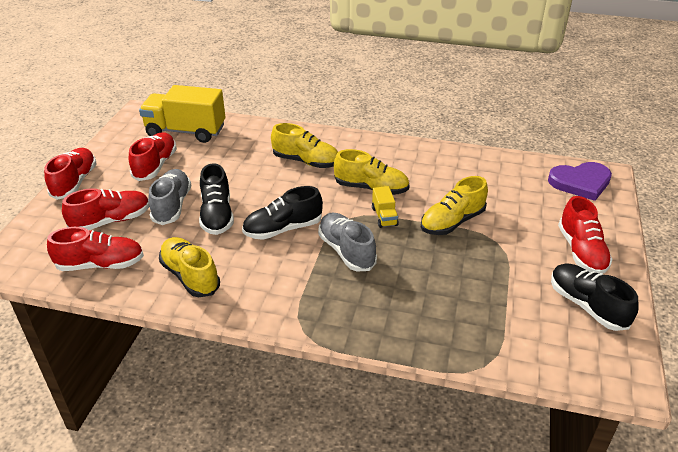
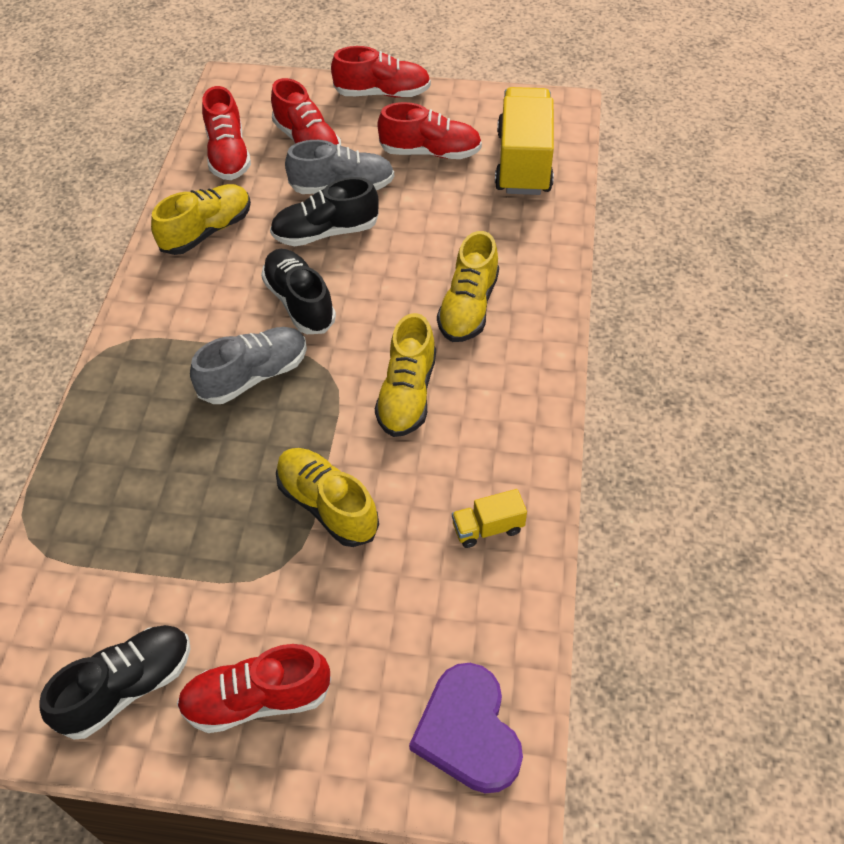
camera: 85 degrees right, 15 degrees up
yellow truck [372,186,399,228] -> yellow truck moved to [452,489,527,548]

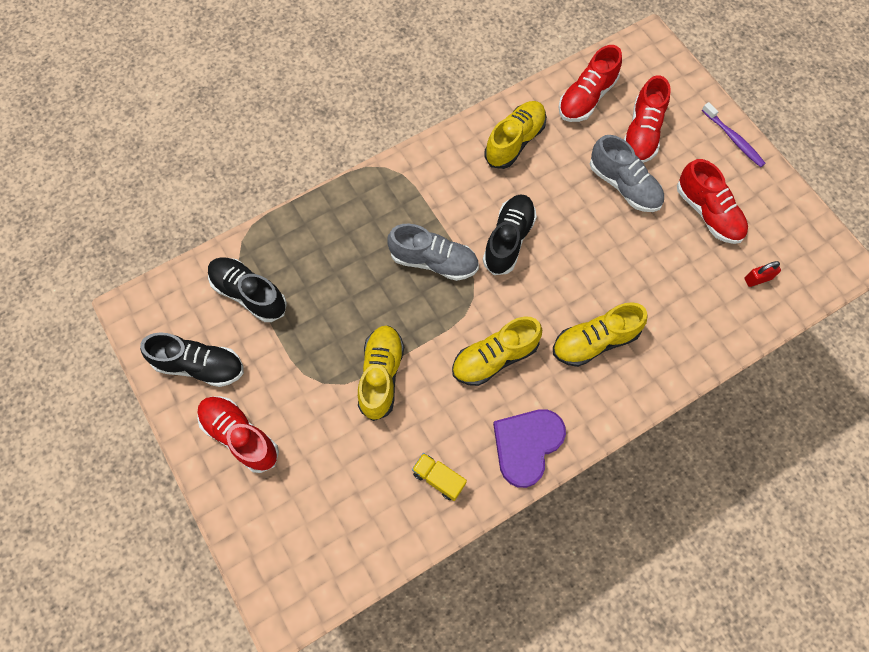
camera: 50 degrees right, 15 degrees up
yellow shoe [151,184,251,255] -> yellow shoe turned 60 degrees counterclockwise [485,101,547,169]
black shoe [270,177,379,246] -> black shoe moved to [208,257,287,322]
red shoe [331,46,431,98] -> purple toothbrush [702,102,766,167]
purple heart [409,663,523,793] -> purple heart moved to [493,409,566,488]
yellow truck [495,87,554,195] -> red padlock [744,261,781,287]

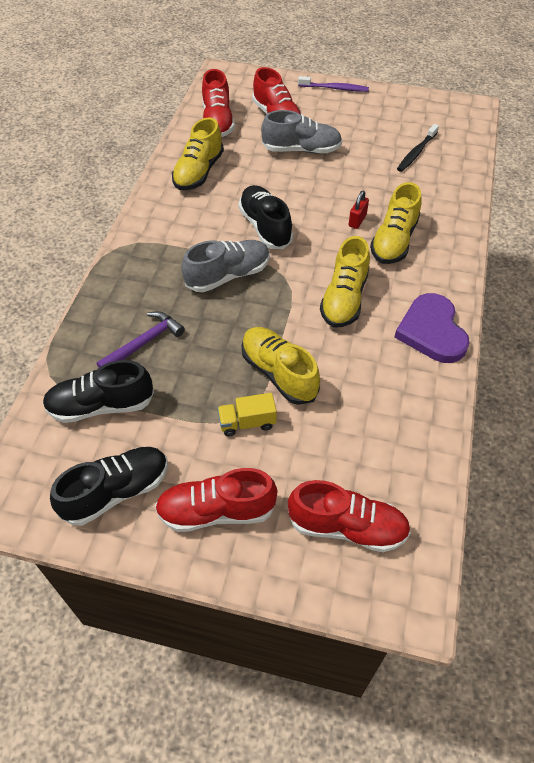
camera: 45 degrees left, 15 degrees down
yellow truck [412,453,467,501] -> yellow truck moved to [218,393,277,436]
yellow shoe [485,101,547,169] -> yellow shoe turned 150 degrees counterclockwise [172,117,224,190]
red shoe [677,159,748,244] -> red shoe moved to [288,480,411,552]
red padlock [744,261,781,287] -> red padlock moved to [349,191,369,229]
none -> purple hammer [97,311,185,368]
none -> black toothbrush [397,124,439,172]

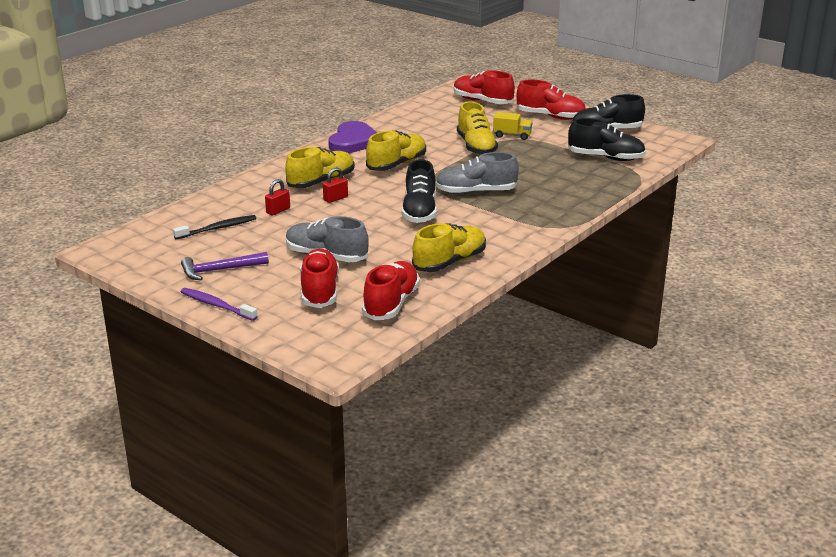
camera: 155 degrees left, 25 degrees down
purple hammer [97,311,185,368] -> purple hammer moved to [181,252,269,280]
none -> red padlock [265,179,290,216]

